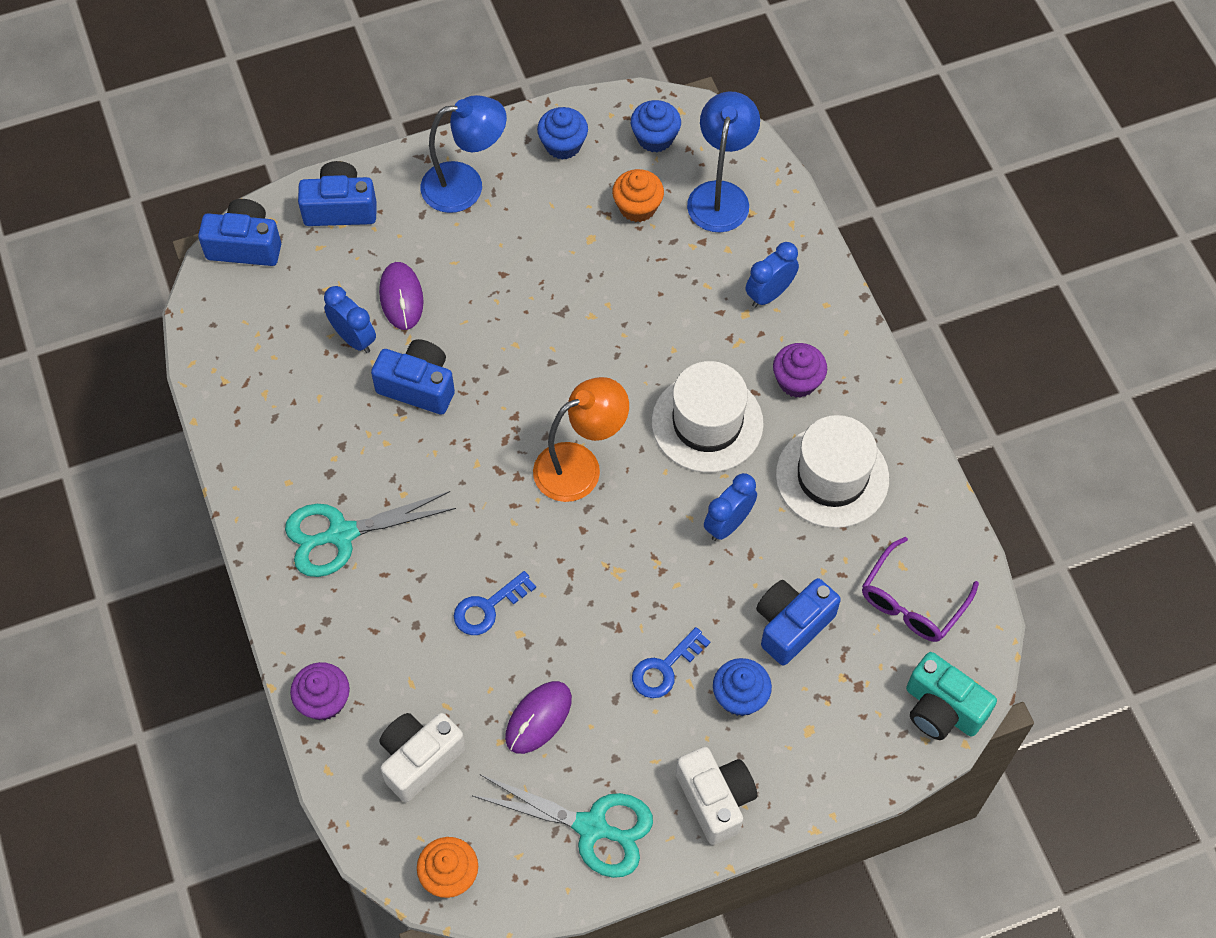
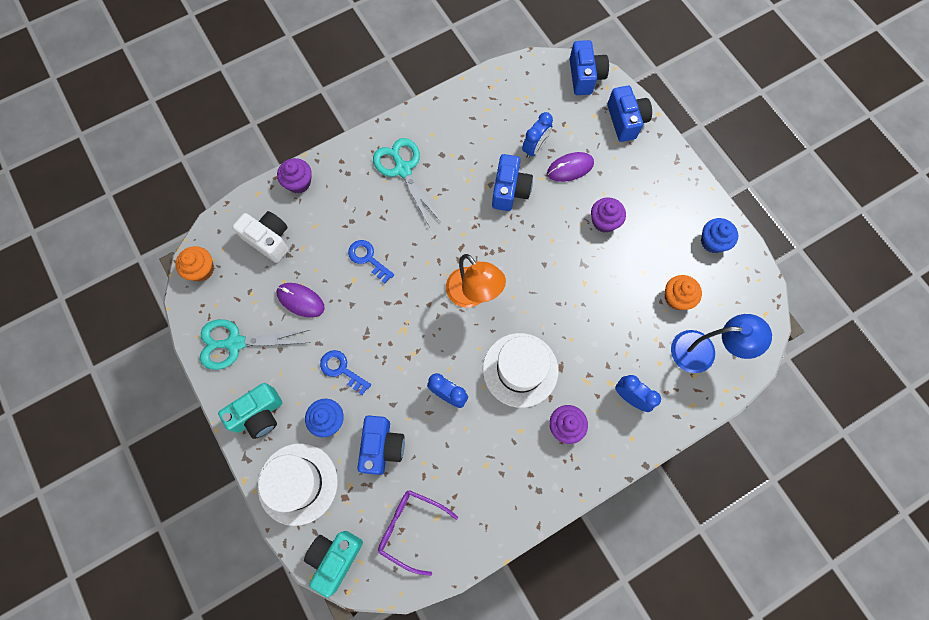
camera: 80 degrees right, 10 degrees up
blue lamp [421,95,507,213] -> none
turquoise scissors [472,775,653,878] -> turquoise scissors turned 75 degrees clockwise [200,319,310,370]
blue cupcake [631,100,681,153] -> none
white camera [676,747,757,845] -> turquoise camera [218,383,282,439]
blue camera [756,578,841,665] -> blue camera turned 60 degrees clockwise [358,415,405,475]
white hat [776,415,889,528] -> white hat moved to [258,443,338,526]
none -> purple cupcake [591,197,626,232]

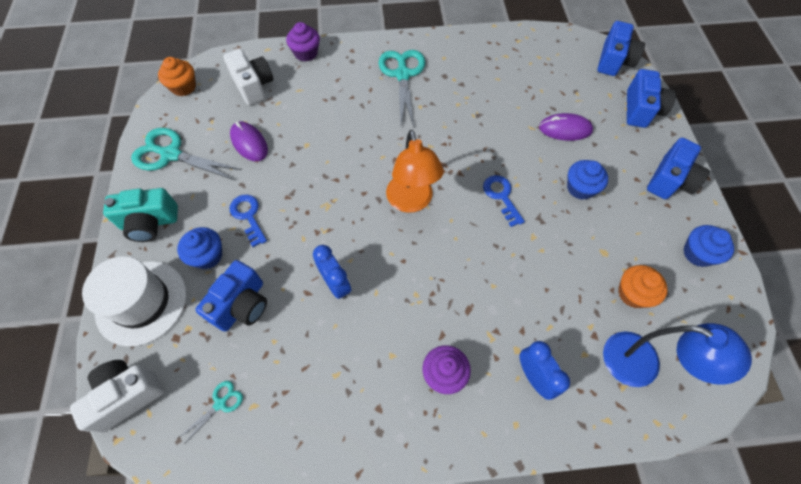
camera: 25 degrees right, 10 degrees down
turquoise camera [304,531,363,598] -> white camera [70,360,164,433]
blue key [348,240,394,283] -> blue key moved to [483,175,525,227]
purple glasses [378,490,458,576] -> turquoise scissors [180,381,243,444]
white hat [483,333,558,408] -> none
blue camera [492,154,533,211] -> blue camera moved to [647,138,710,199]
blue clock [522,112,553,158] -> none
purple cupcake [591,197,626,232] -> blue cupcake [567,160,608,200]

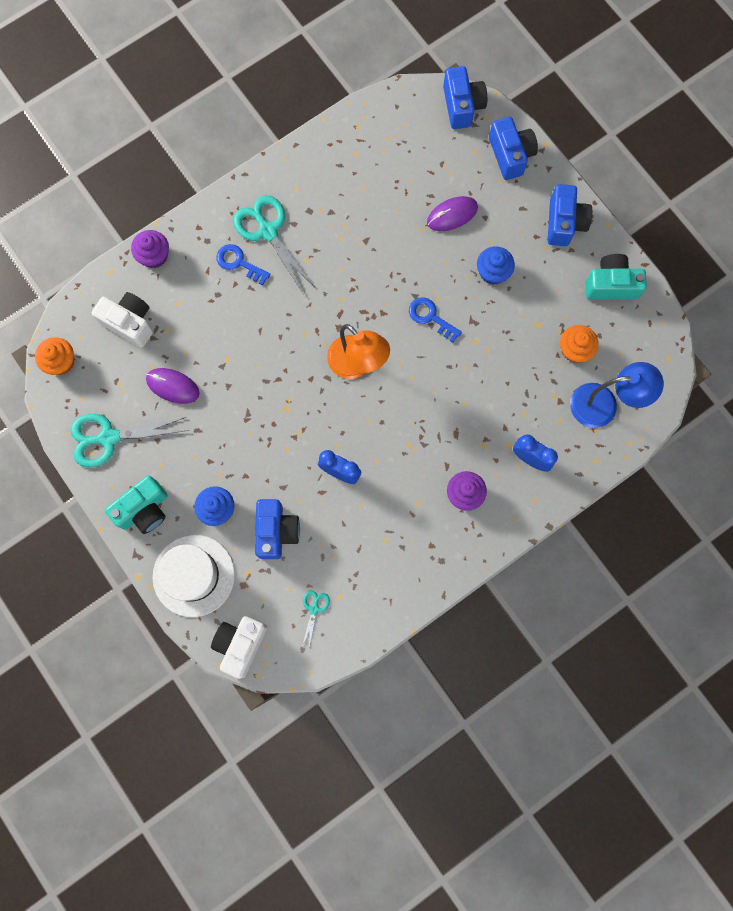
camera: 30 degrees left, 15 degrees up
blue key [230,195,267,247] -> blue key moved to [217,244,271,285]
blue cupcake [683,225,734,267] -> turquoise camera [585,254,647,300]

